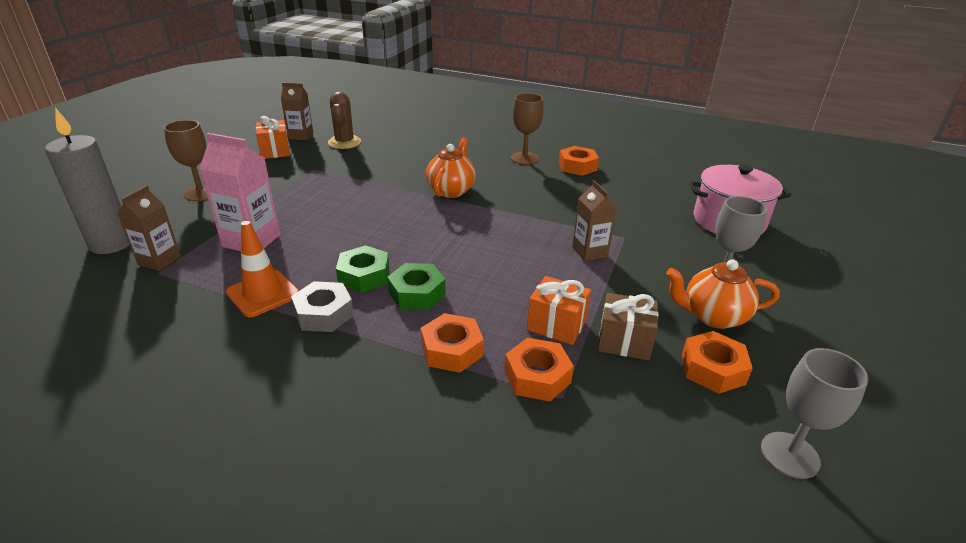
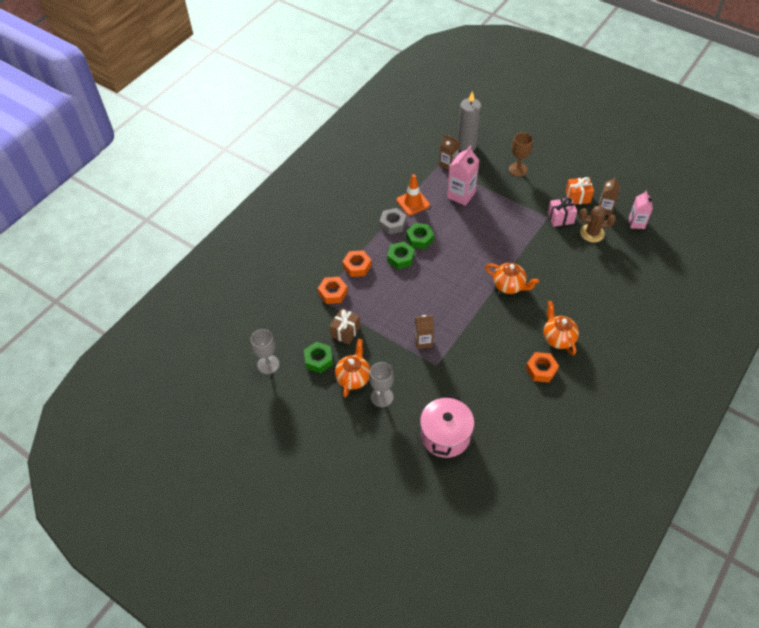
camera: 105 degrees right, 20 degrees up
brown goblet [511,93,544,165] -> orange teapot [543,301,579,355]
orange gift [527,276,591,345] -> none
orange nut [682,331,753,394] -> green nut [304,342,333,373]
none -> pink gift [548,198,577,227]
none -> pink carton [629,190,653,229]

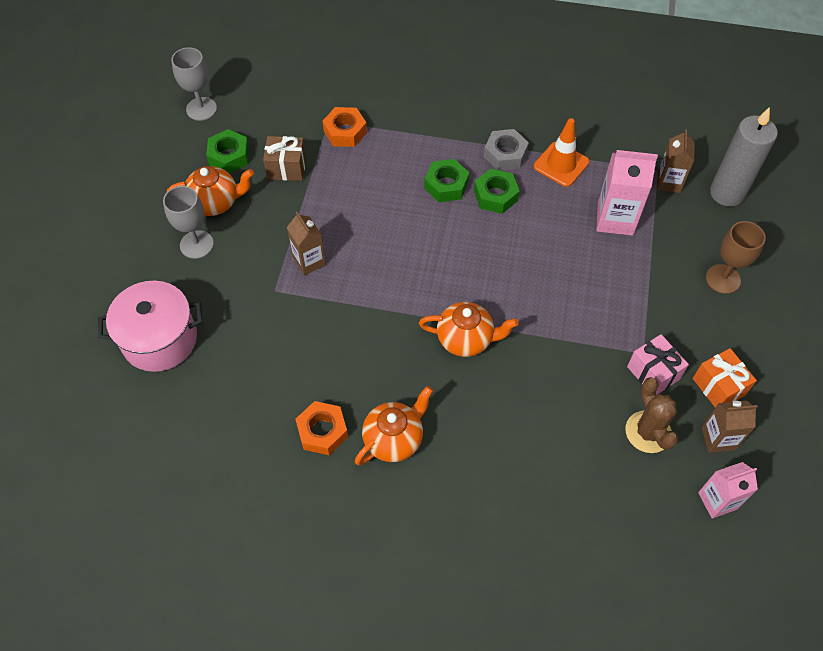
camera: 65 degrees right, 5 degrees up
orange nut [342,250,371,277] -> none
orange teapot [485,263,539,294] -> orange teapot turned 90 degrees counterclockwise [419,302,518,357]

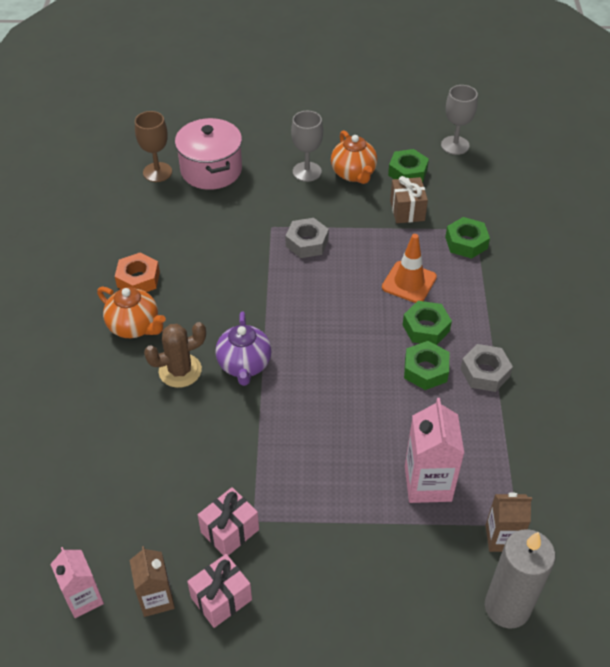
camera: 80 degrees right, 10 degrees down
brown carton [286,212,326,276] -> grey nut [286,218,329,258]
orange nut [322,107,367,147] -> green nut [445,217,490,259]
orange teapot [419,302,518,357] -> purple teapot [215,312,272,386]
orange traffic cone [534,118,589,187] -> orange traffic cone moved to [382,234,437,303]
brown cactus [626,377,678,453] -> brown cactus moved to [144,322,206,388]
orange gift [693,348,757,408] -> pink gift [187,554,252,628]
brown goblet [706,221,766,294] -> brown goblet moved to [135,111,172,182]

